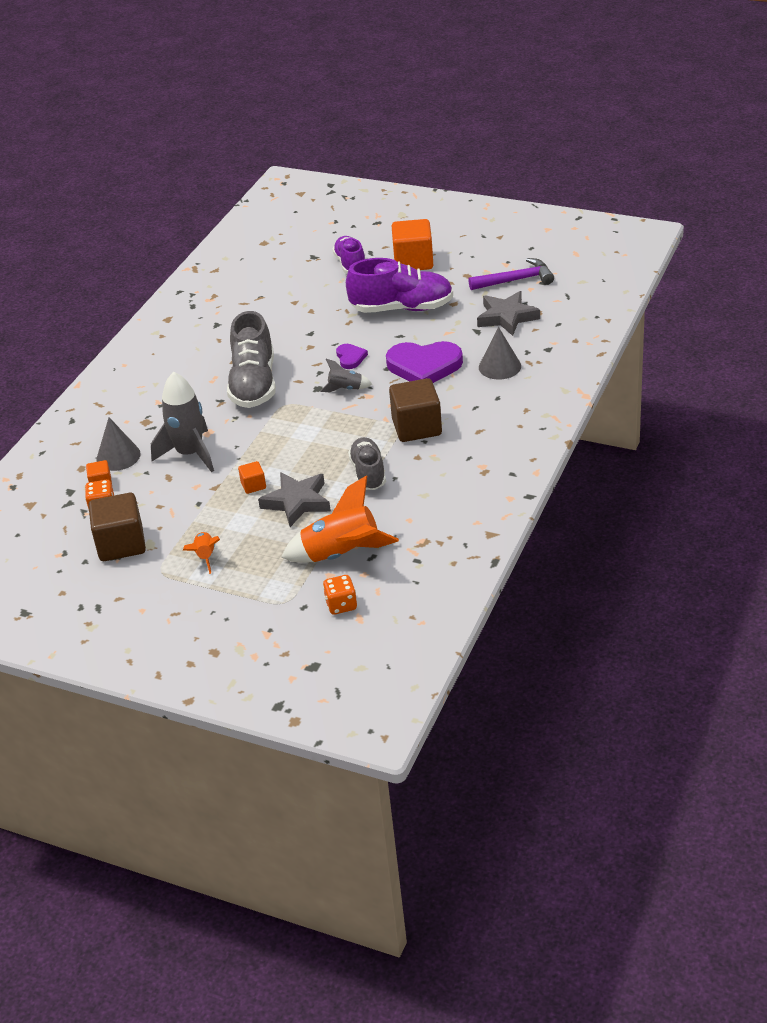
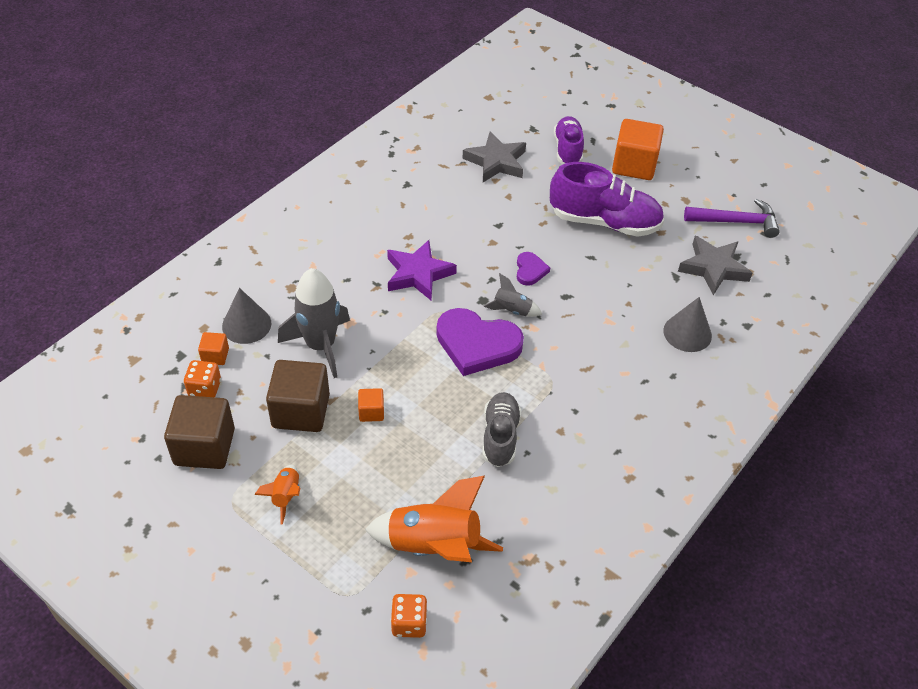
camera: 10 degrees right, 10 degrees up
grey shoe [227,311,276,408] -> purple star [387,240,457,300]
grey star [258,472,331,527] -> grey star moved to [462,132,526,182]
purple heart [386,341,463,383] -> purple heart moved to [436,308,524,376]
brown cube [389,378,442,442] -> brown cube moved to [266,360,330,432]

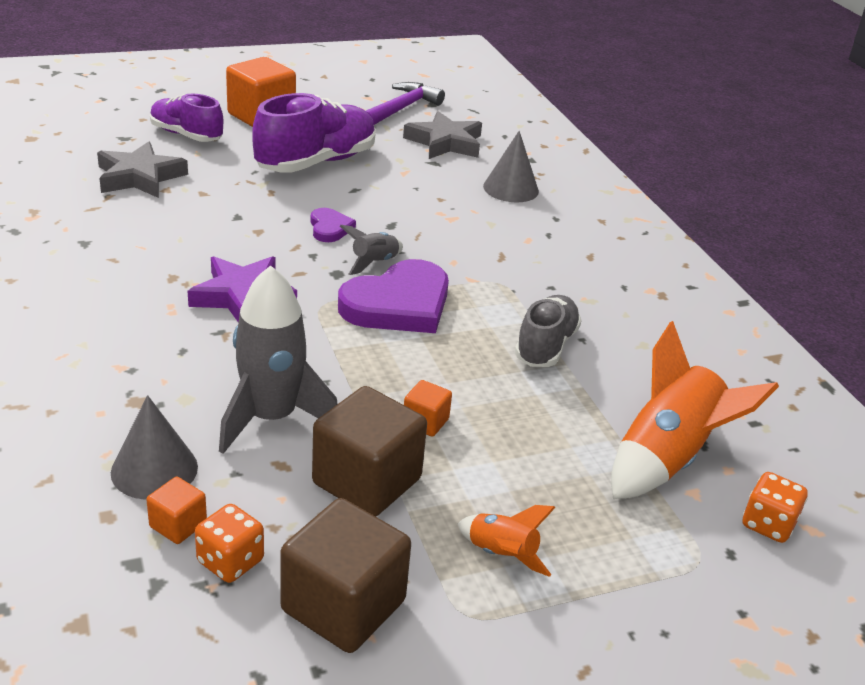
camera: 60 degrees left, 15 degrees down
grey shoe [482,392,521,467] -> grey shoe turned 75 degrees clockwise [515,295,582,367]
purple heart [517,252,550,286] -> purple heart turned 45 degrees clockwise [310,208,356,242]

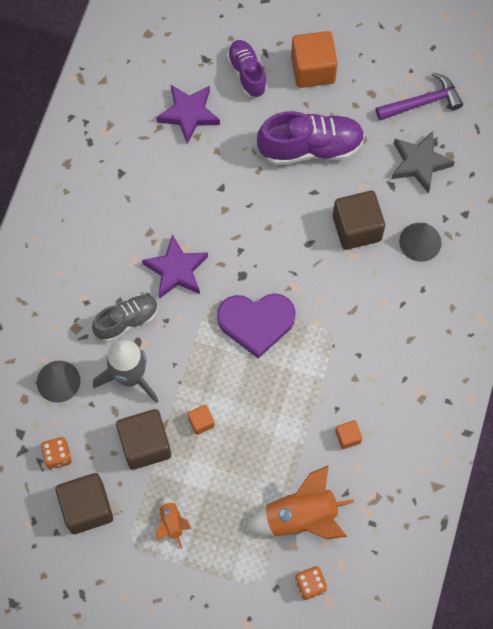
camera: 40 degrees right, 35 degrees up
grey star [97,142,188,198] -> purple star [156,85,220,144]
orange cube [146,477,207,544] -> orange cube moved to [335,420,362,449]
purple heart [310,208,356,242] -> none
grey rocket [340,225,403,275] -> none
grey shoe [515,295,582,367] -> grey shoe moved to [92,294,158,342]
none -> brown cube [333,191,385,250]

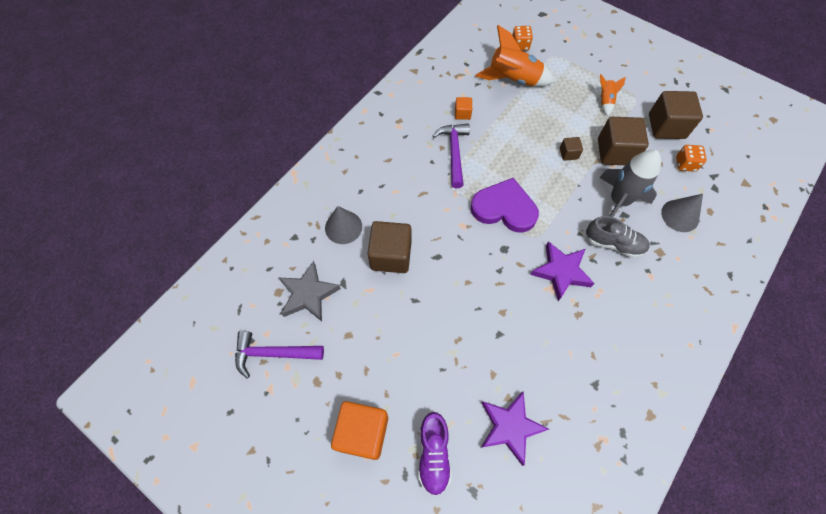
camera: 160 degrees left, 5 degrees down
grey shoe [92,294,158,342] -> grey shoe turned 150 degrees counterclockwise [586,216,650,258]
orange cube [188,405,215,435] -> brown cube [560,137,583,161]
purple shoe [257,111,365,165] -> none
none -> purple hammer [433,124,470,188]

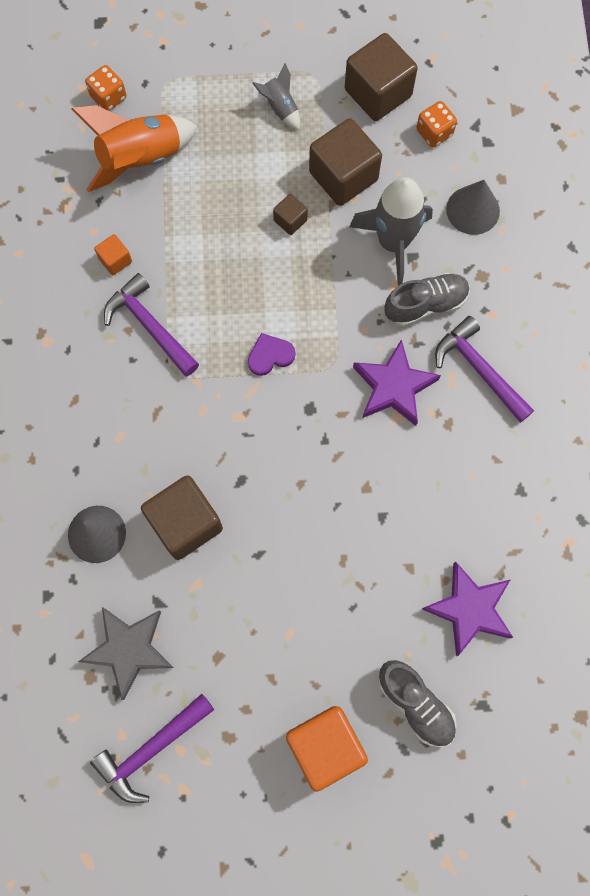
camera: 40 degrees left, 10 degrees up
purple shoe [419,412,452,496] -> grey shoe [378,660,457,747]
purple heart [471,178,539,233] -> purple heart [248,333,295,376], size x0.49
orange rocket [600,74,626,116] -> grey rocket [252,63,300,130]
none -> purple hammer [435,316,534,423]

